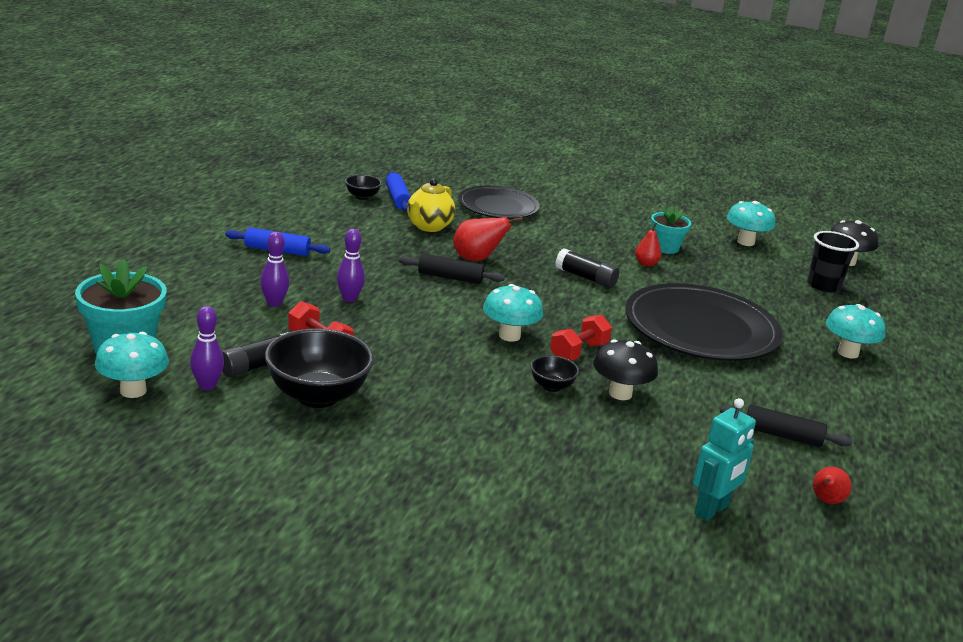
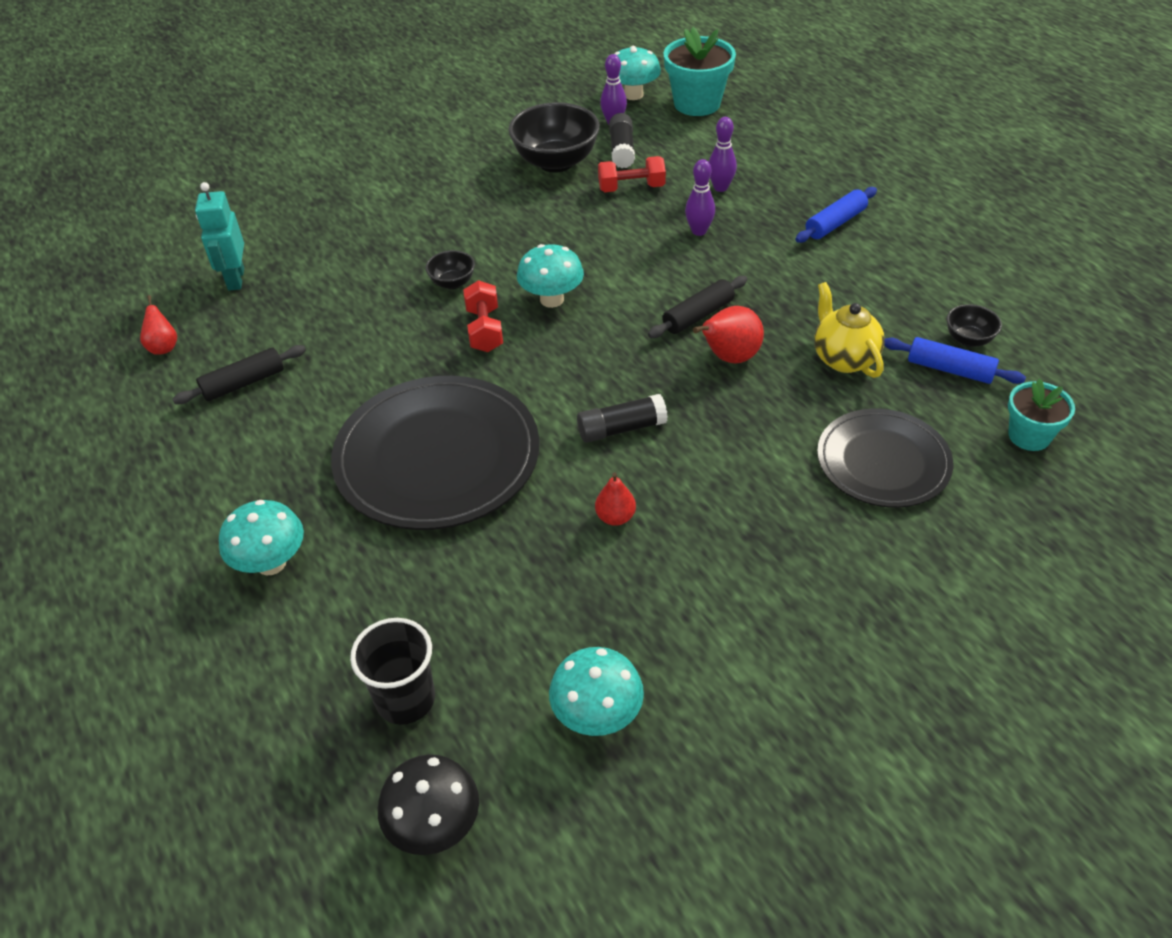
camera: 135 degrees right, 20 degrees up
black mushroom [593,339,658,400] -> none
turquoise flower pot [651,206,691,254] -> turquoise flower pot moved to [1008,378,1075,451]

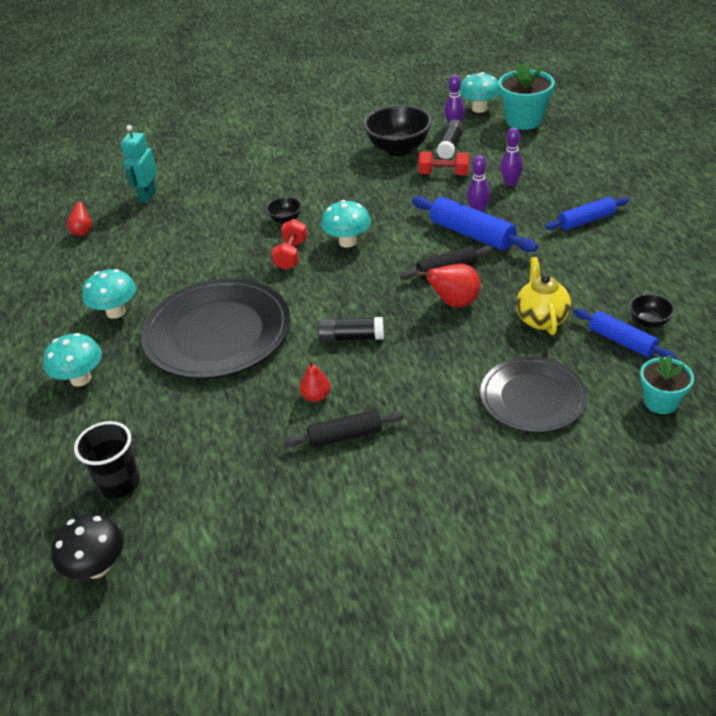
camera: 20 degrees right, 5 degrees down
black rolling pin [173,345,306,404] -> black rolling pin moved to [284,410,404,448]
turquoise mushroom [549,647,644,736] -> turquoise mushroom moved to [82,269,136,319]
none -> blue rolling pin [412,196,538,252]

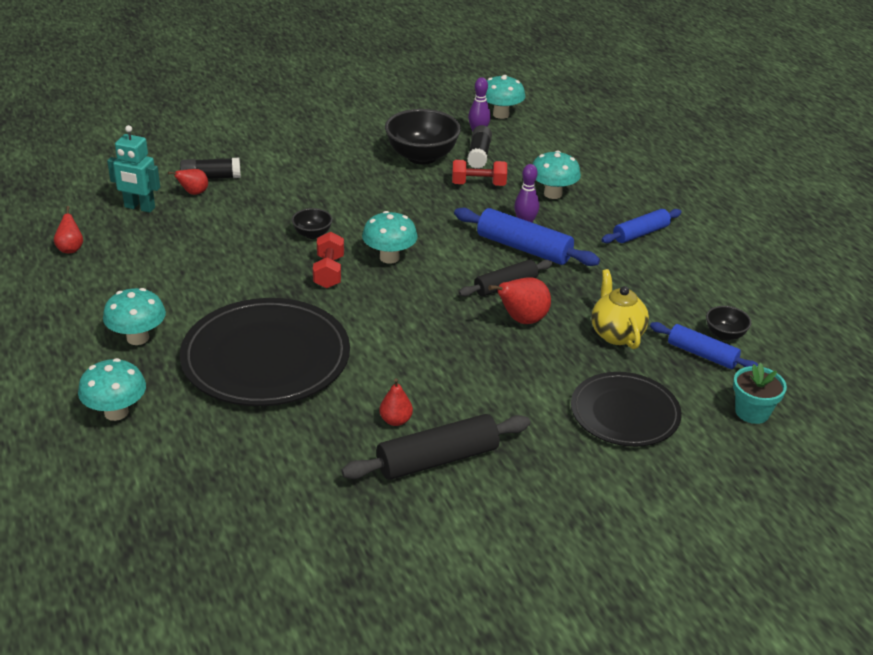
camera: 15 degrees left, 5 degrees down
black mushroom [51,514,124,579] -> none
black cup [74,421,140,499] -> none
turquoise robot [121,125,157,203] -> turquoise robot turned 75 degrees counterclockwise [107,125,160,213]
black rolling pin [284,410,404,448] -> black rolling pin [341,414,531,480], size x1.53
black glue stick [318,317,384,342] -> black glue stick moved to [180,158,241,179]
turquoise flower pot [498,62,555,130] -> none
purple bowling pin [500,128,523,186] -> turquoise mushroom [533,151,581,199]
none -> red pear [168,169,208,195]

